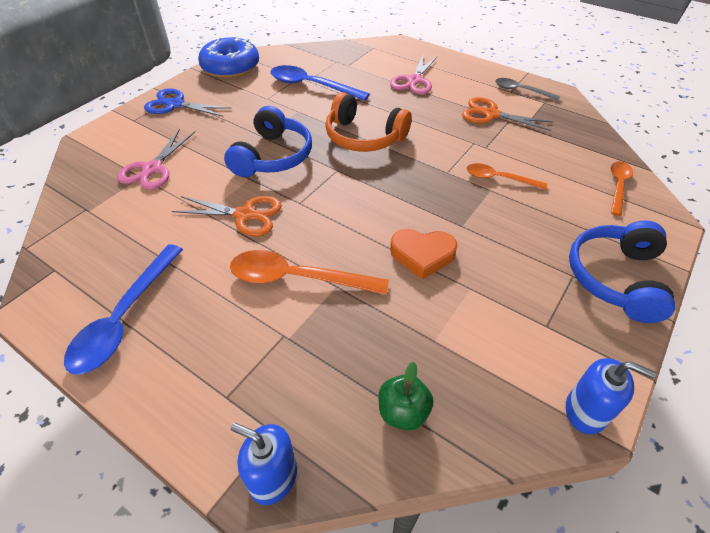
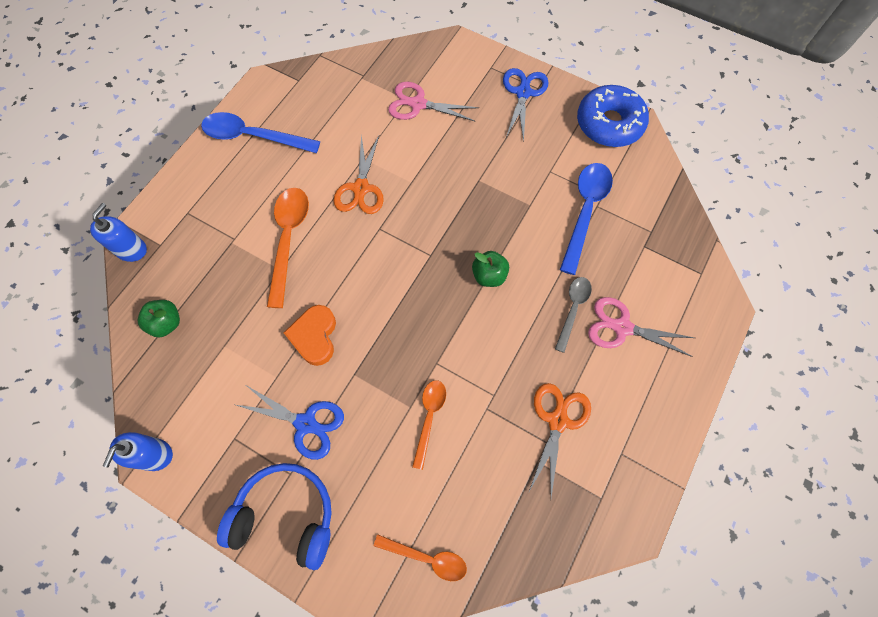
camera: 85 degrees right, 20 degrees up
blue headphones [224,106,312,177] -> none
orange headphones [325,92,412,152] -> green apple [472,251,509,287]
grey spoon [495,78,560,101] -> grey spoon moved to [555,277,592,353]
none -> blue scissors [236,385,344,460]

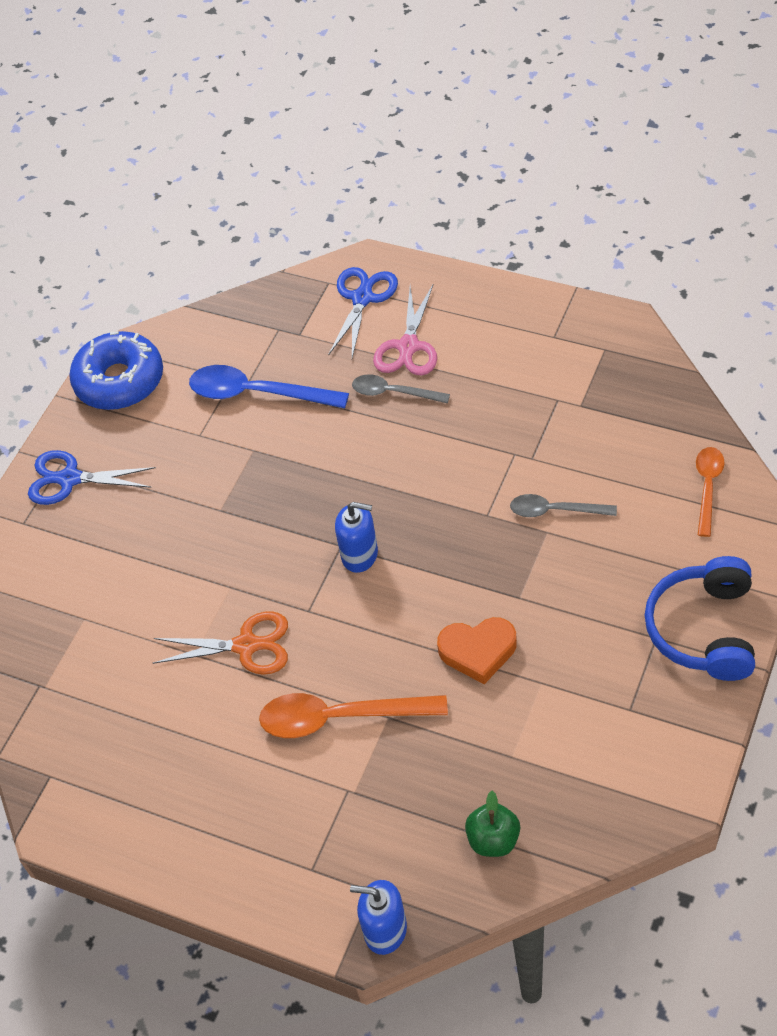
camera: 90 degrees left, 15 degrees down
blue soap dispenser [103,432,173,471] -> blue soap dispenser moved to [335,502,378,573]
blue spoon [201,112,320,153] -> none
blue scissors [236,385,344,460] -> blue scissors moved to [328,267,398,358]
pink scissors [388,82,479,122] -> none
orange spoon [412,380,446,470] -> grey spoon [510,494,617,517]
green apple [472,251,509,287] -> none
orange scissors [529,383,591,497] -> none

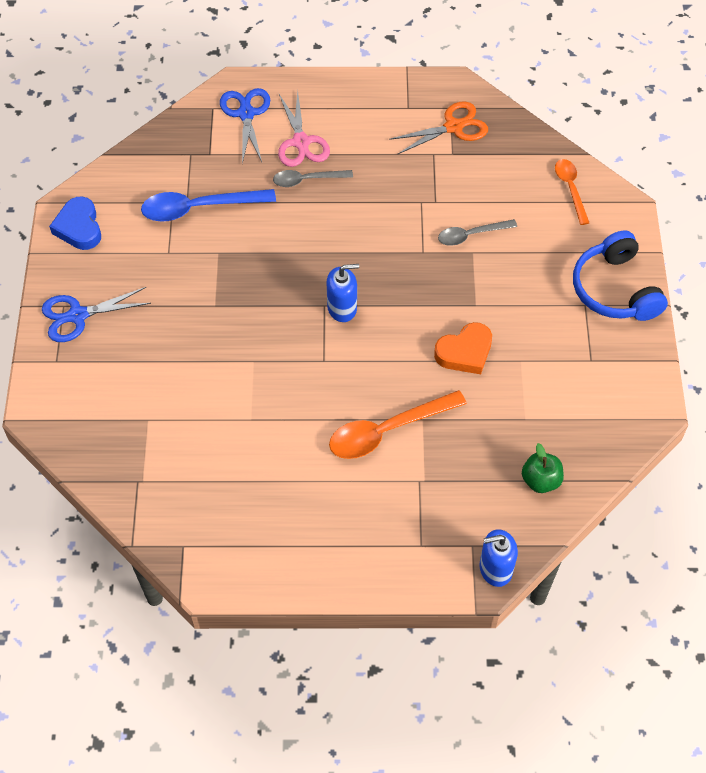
camera: 30 degrees left, 5 degrees up
blue donut [69,331,163,410] -> blue heart [49,197,101,250]
orange scissors [153,611,288,675] -> orange scissors moved to [389,101,488,155]

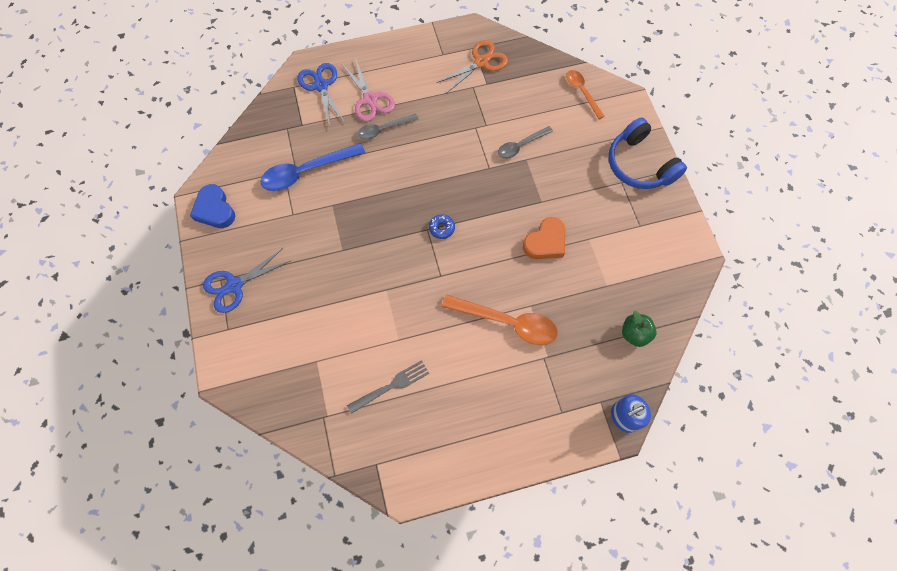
camera: 15 degrees left, 10 degrees up
blue soap dispenser [327,264,359,322] -> blue donut [429,214,455,239]
orange spoon [329,390,467,459] -> orange spoon turned 120 degrees counterclockwise [442,294,558,345]
none -> grey fork [347,360,429,414]

